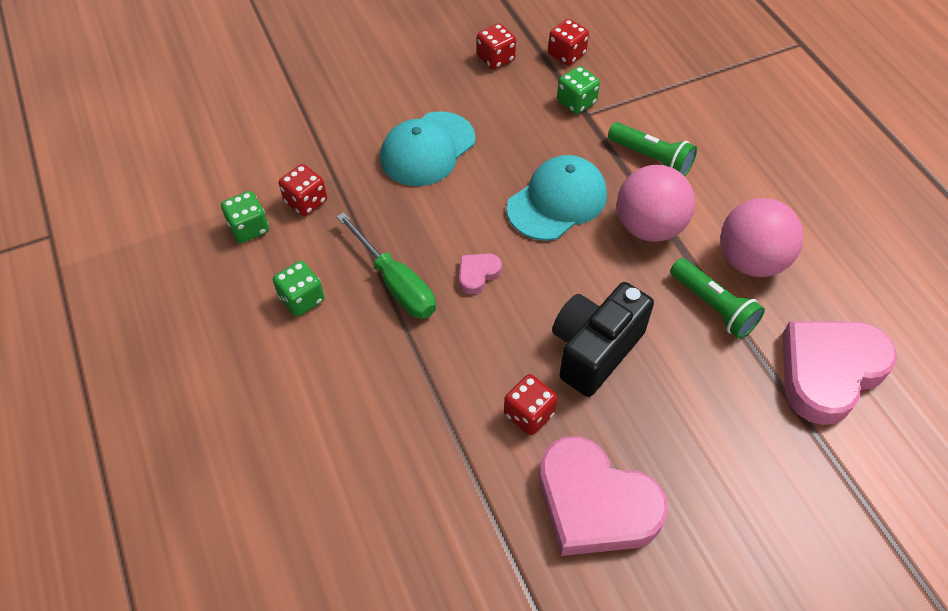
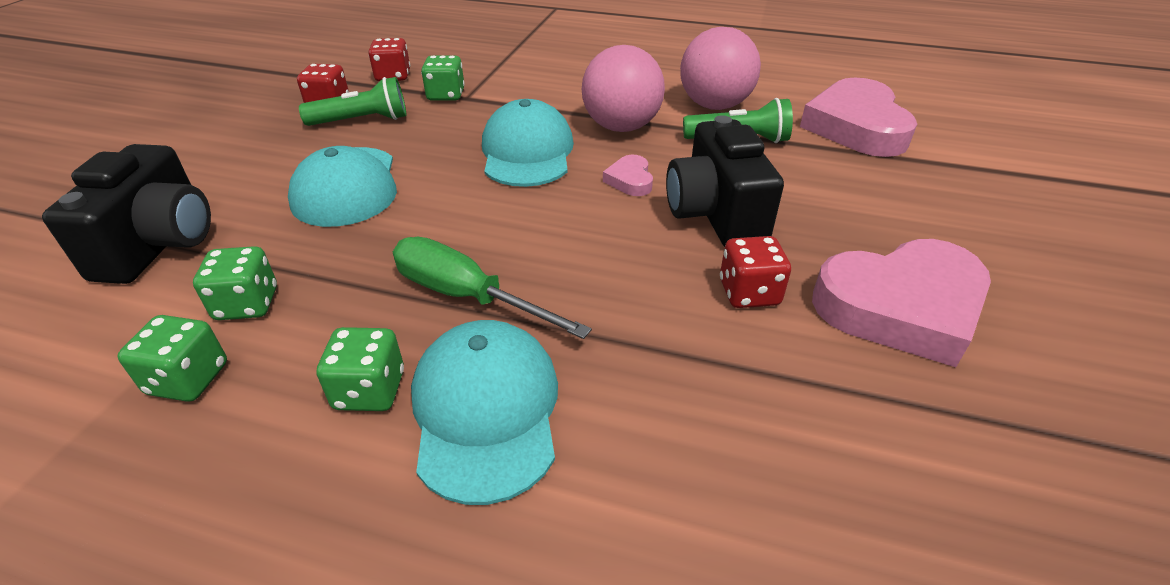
camera: 50 degrees left, 15 degrees down
red dice [279,164,327,216] -> green dice [193,246,277,320]
green screwdriver [336,212,436,319] -> green screwdriver turned 150 degrees counterclockwise [393,237,592,339]
pink heart [459,253,502,295] -> pink heart moved to [603,155,653,196]
green flashlight [608,122,697,176] -> green flashlight moved to [299,77,406,126]
none -> black camera [42,144,211,284]
none -> turquoise cap [411,320,558,505]

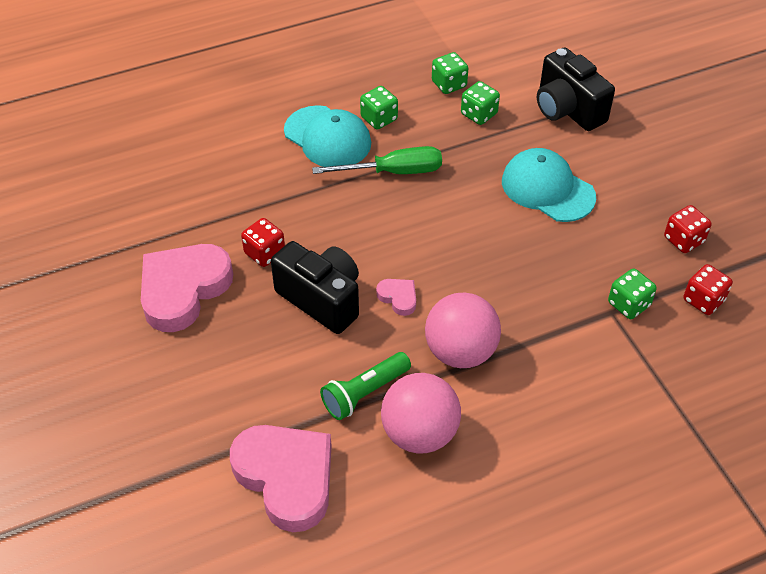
camera: 140 degrees right, 10 degrees up
green flashlight [299,77,406,126] -> none
turquoise cap [482,99,574,187] -> none

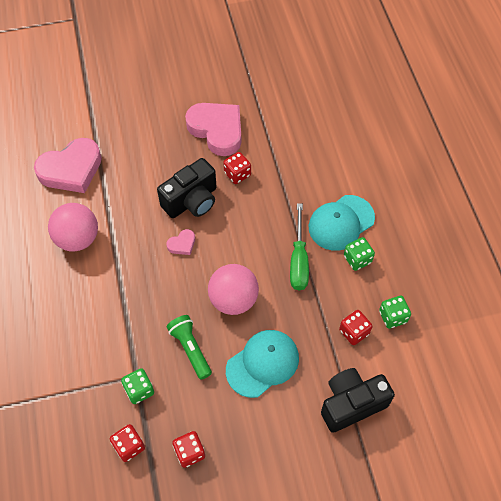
camera: 100 degrees right, 10 degrees up
green flashlight [320,352,411,420] -> green flashlight moved to [167,315,212,380]
pink ball [425,293,501,368] -> pink ball moved to [208,264,259,315]
green dice [461,81,500,125] -> red dice [339,310,373,345]

